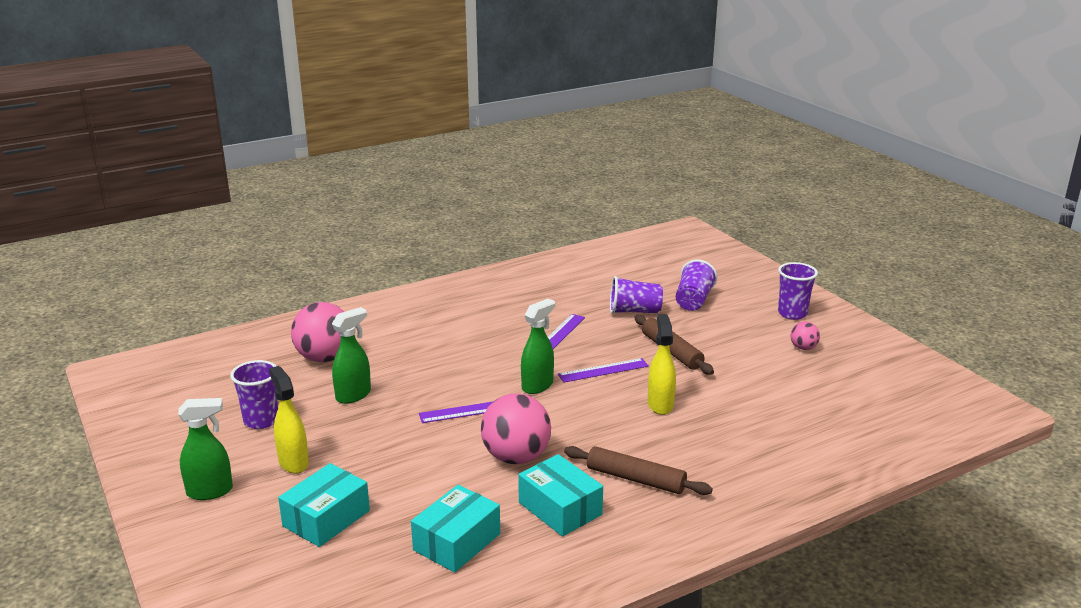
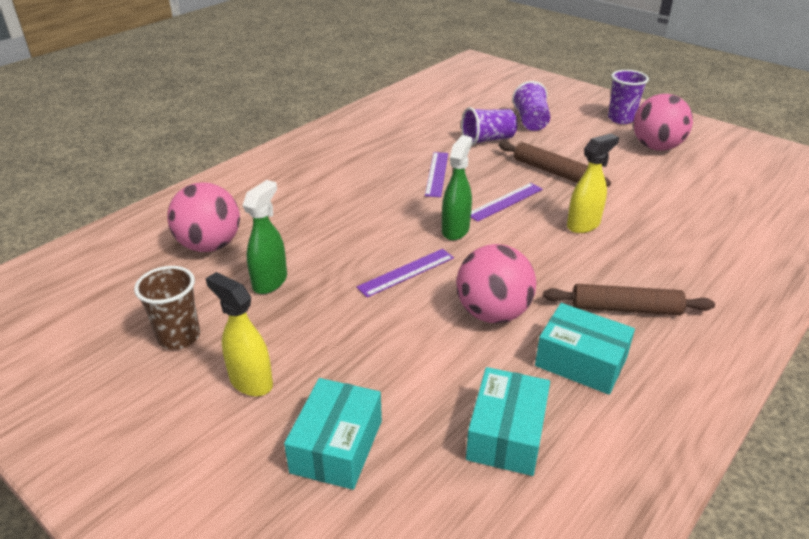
camera: 20 degrees left, 10 degrees up
green spray bottle [178,398,233,500] -> none
purple cup [230,360,278,429] -> brown cup [134,266,200,350]
yellow spray bottle [648,314,676,415] -> yellow spray bottle turned 75 degrees clockwise [567,134,619,233]
pink ball [791,321,820,350] -> pink ball [633,94,693,151], size x2.06

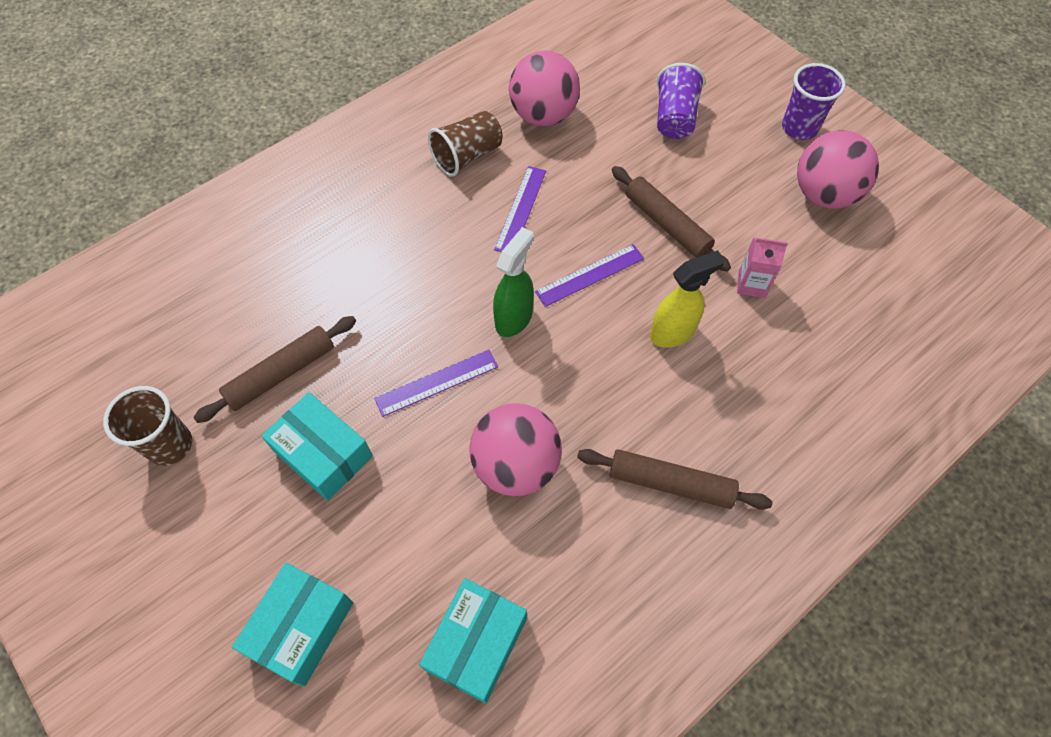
camera: 10 degrees right, 25 degrees up
pink ball [167,182,240,252] -> pink ball moved to [509,50,580,126]
yellow spray bottle [206,272,273,396] -> none
green spray bottle [242,180,287,294] -> brown rolling pin [193,316,356,423]
purple cup [461,107,518,146] -> none
turquoise box [535,303,635,395] -> turquoise box moved to [261,392,373,501]
none -> brown cup [428,111,503,176]
none -> pink carton [737,238,788,298]

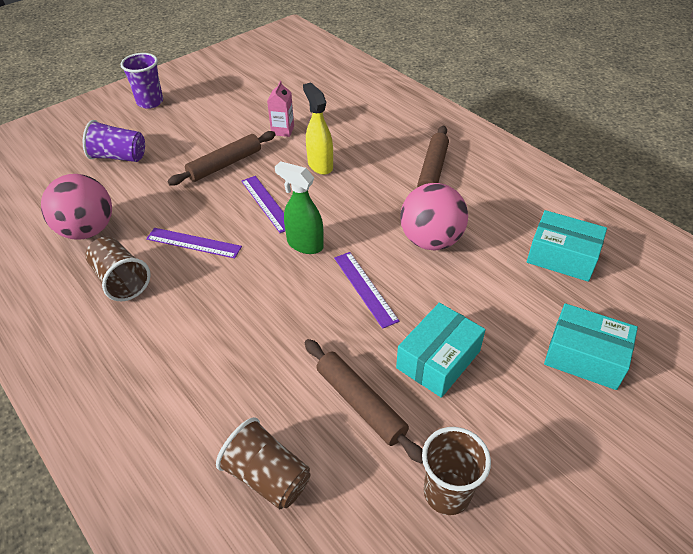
camera: 90 degrees left, 15 degrees down
pink ball [797,130,879,209] -> none
none -> brown cup [216,417,310,509]

